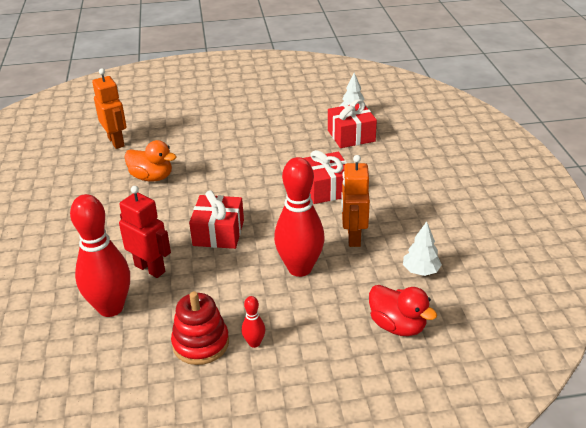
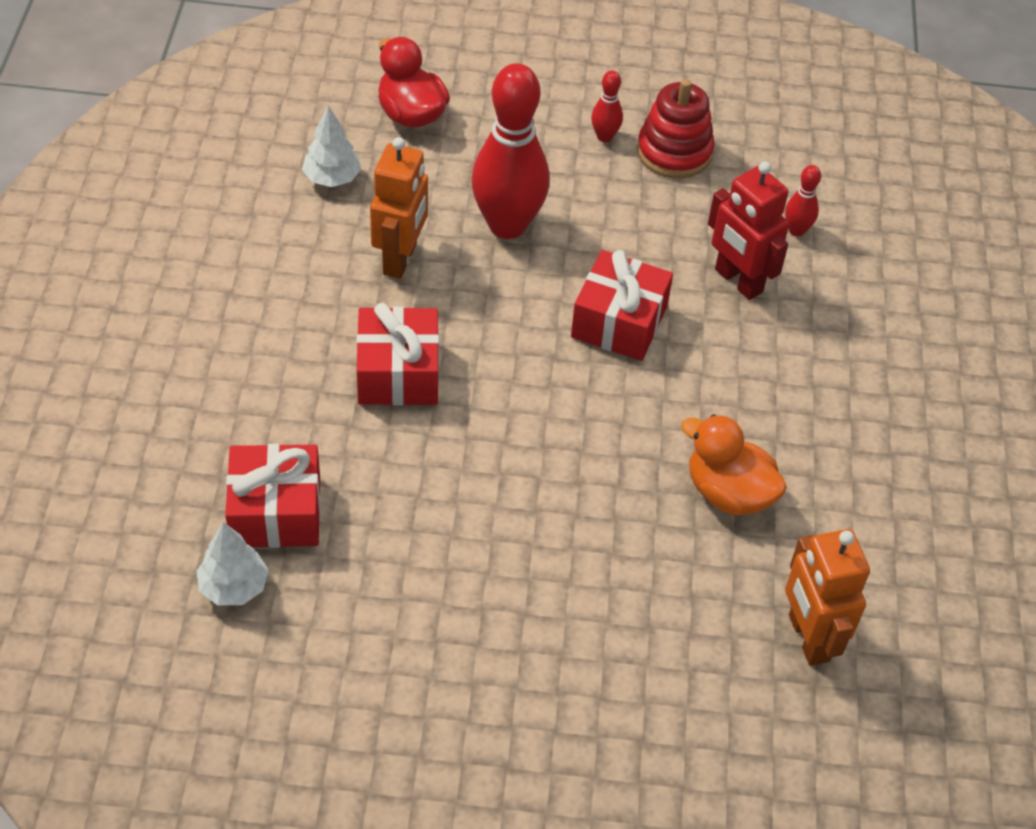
camera: 170 degrees left, 15 degrees up
red bowling pin [70,194,130,317] -> red bowling pin [785,165,821,236], size x0.43

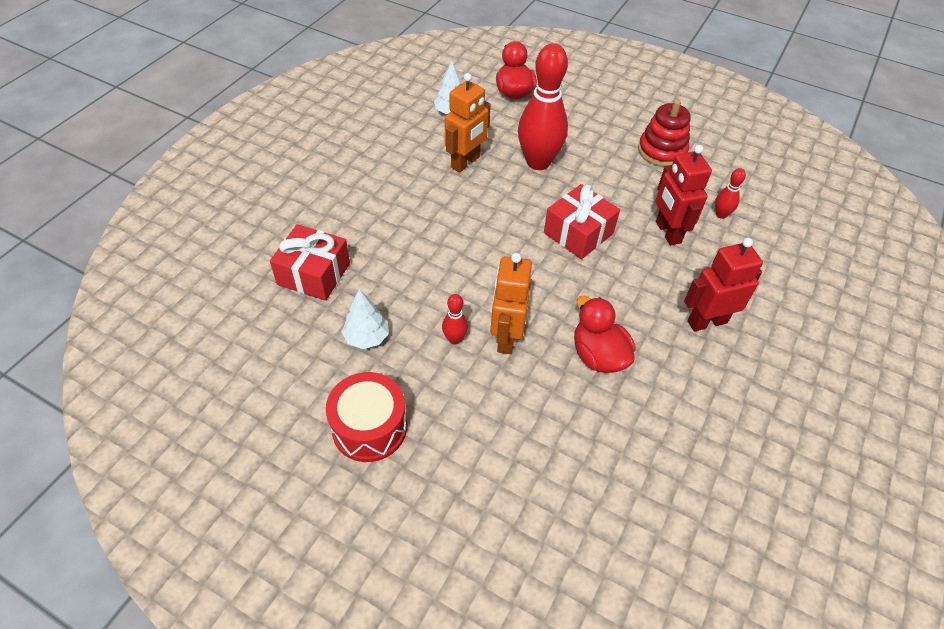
camera: 25 degrees right, 0 degrees up
white tree [197,522,268,605] -> white tree moved to [342,289,389,349]
red gift [357,303,439,405] -> none
red bowling pin [591,70,623,142] -> red bowling pin moved to [442,294,468,344]
orange duck [681,414,787,515] -> red duck [574,295,636,373]
orange robot [785,529,870,666] -> orange robot moved to [490,253,532,354]
none -> red drum [326,372,407,462]
none -> red robot [684,238,763,331]

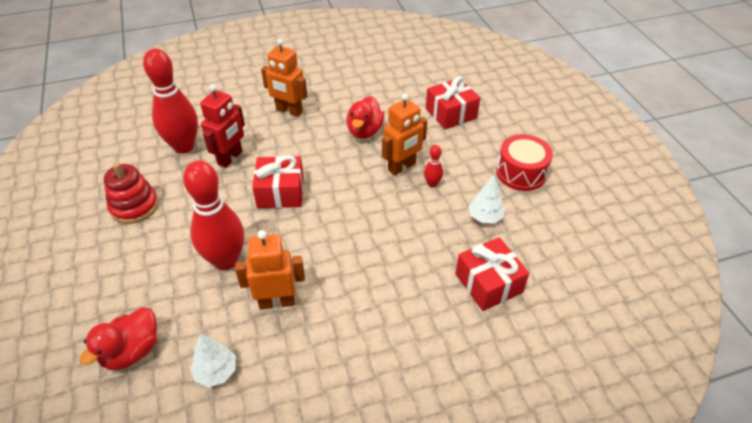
camera: 135 degrees left, 5 degrees down
red robot [684,238,763,331] -> orange robot [261,39,307,117]
red bowling pin [715,168,746,219] -> red bowling pin [143,48,198,154], size x2.31
none -> red gift [426,76,480,129]

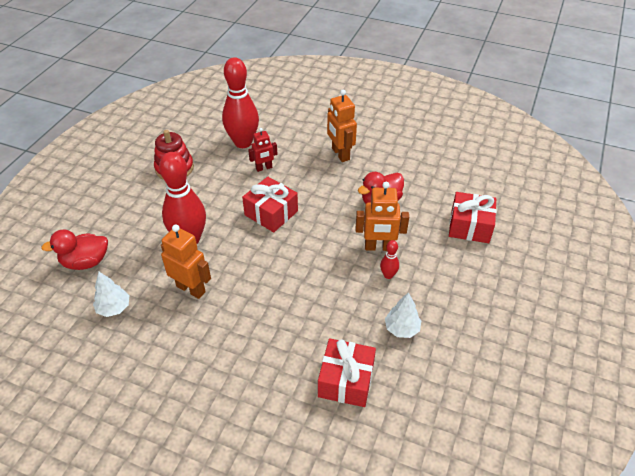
camera: 40 degrees right, 0 degrees up
red robot [200,84,245,168] -> red robot [248,128,278,172], size x0.64
red drum [496,134,553,191] -> none

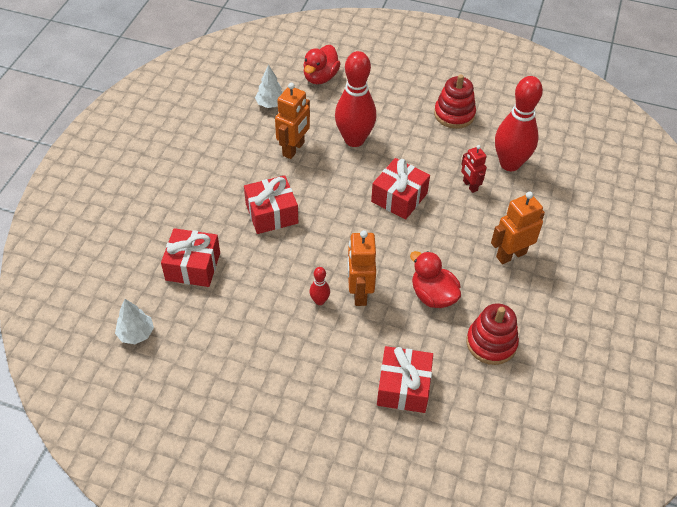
camera: 85 degrees right, 5 degrees up
red duck [41,229,108,270] -> red duck turned 135 degrees counterclockwise [303,45,341,84]
white tree [385,292,421,338] -> white tree moved to [115,299,154,344]
none -> red gift [244,175,298,234]
none -> red stacking toy [466,303,519,365]

